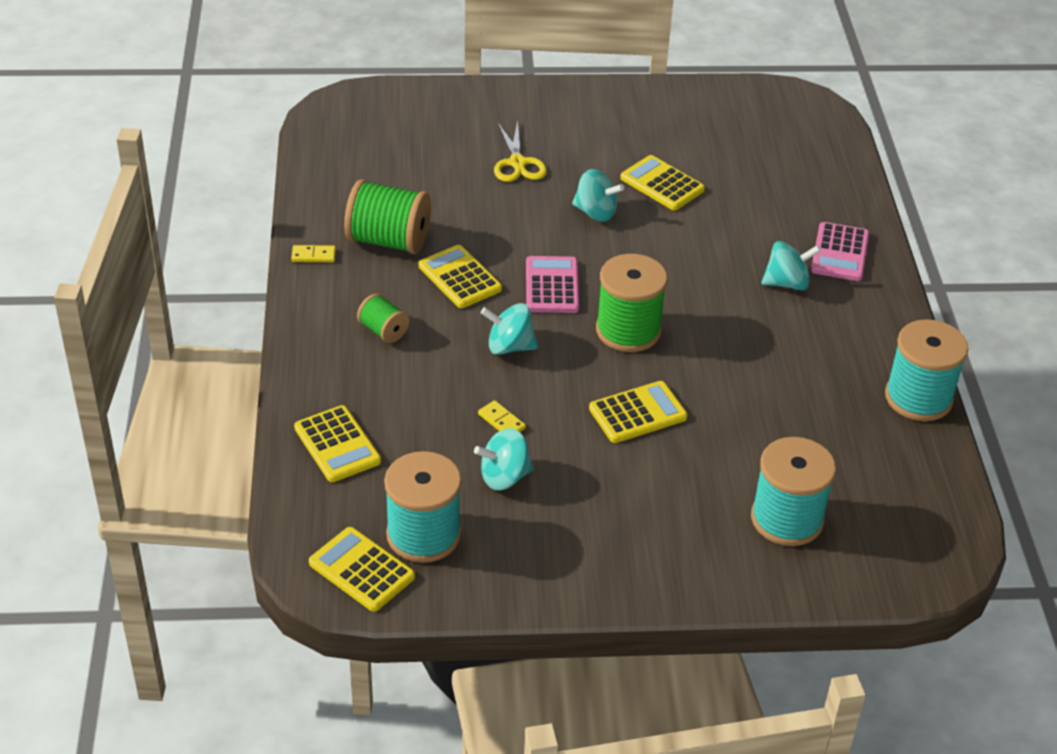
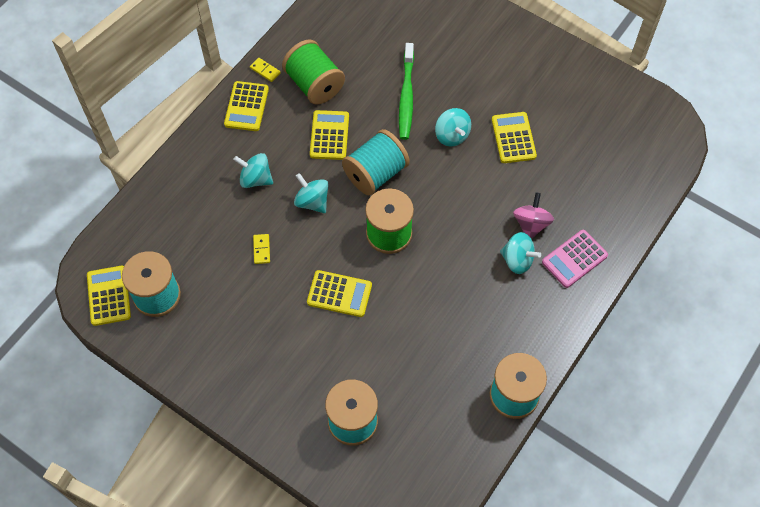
camera: 40 degrees right, 20 degrees up
yellow calculator [294,405,381,482] -> yellow calculator moved to [224,81,269,131]
green spool [357,294,409,343] -> none
turquoise spinning top [474,428,534,490] -> turquoise spinning top moved to [233,153,273,188]
yellow scissors [494,120,547,182] -> none
pink calculator [526,256,579,313] -> turquoise spool [342,129,410,195]
none -> green toothbrush [399,43,414,140]
none -> pink spinning top [513,192,554,239]

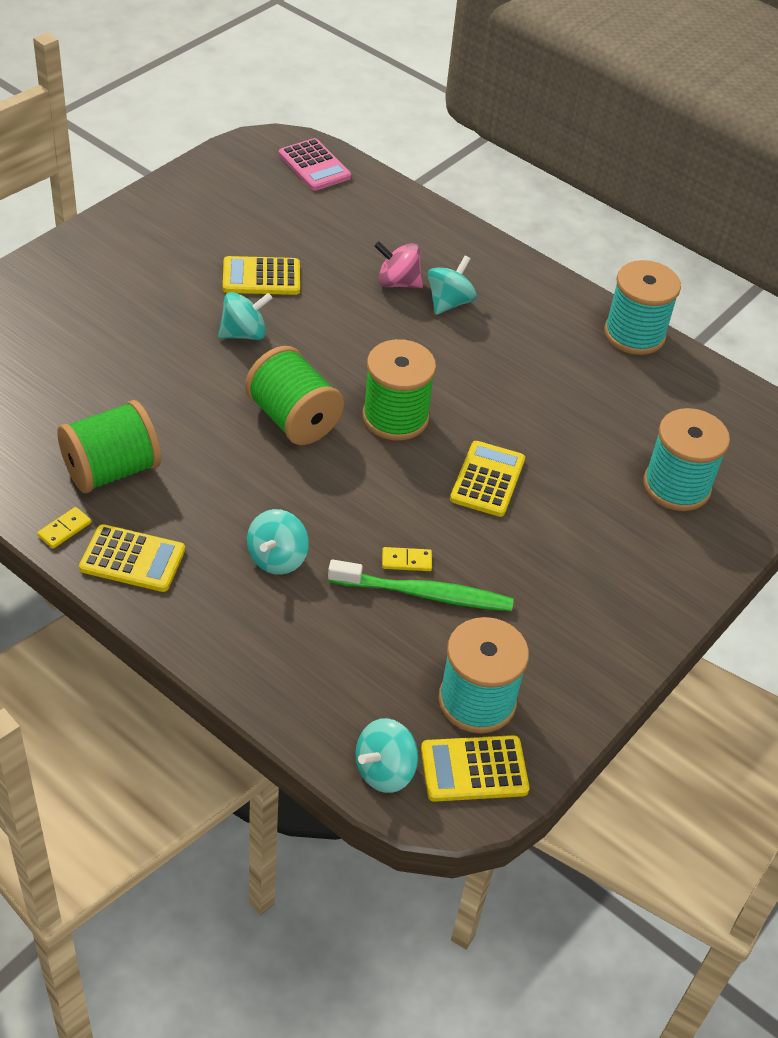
camera: 90 degrees left, 15 degrees down
turquoise spinning top [294,173,329,213] -> turquoise spinning top moved to [355,718,418,793]
yellow calculator [310,110,349,160] -> none
turquoise spool [342,129,410,195] -> green spool [245,346,344,445]
green toothbrush [399,43,414,140] -> green toothbrush moved to [328,560,514,611]
pink calculator [542,230,608,288] -> pink calculator moved to [279,138,351,191]

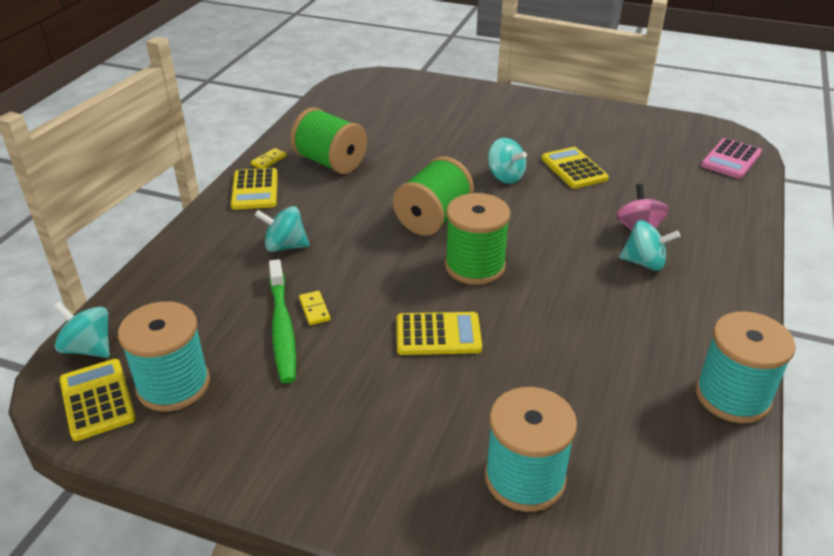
camera: 75 degrees right, 10 degrees down
yellow domino [37,507,91,549] -> yellow domino turned 75 degrees counterclockwise [251,148,287,169]

